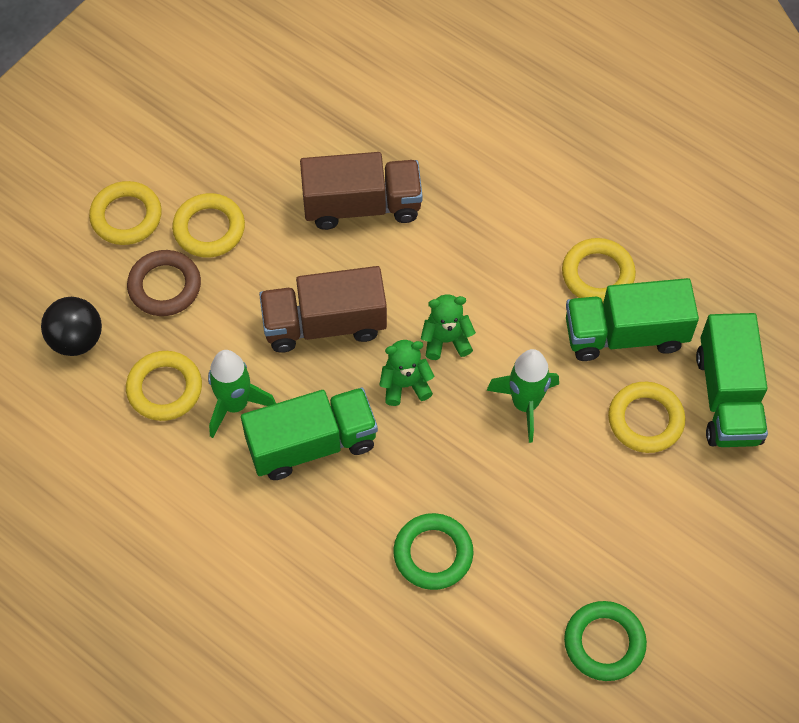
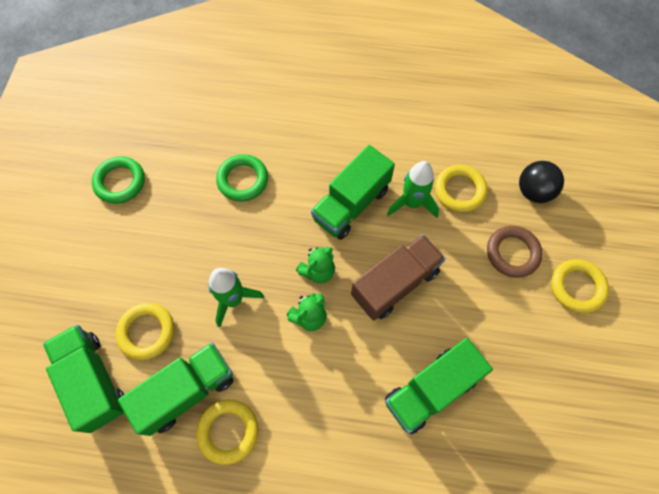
camera: 150 degrees right, 5 degrees up
yellow ring [172,193,245,257] -> none
brown truck [300,152,423,230] -> green truck [385,338,493,434]

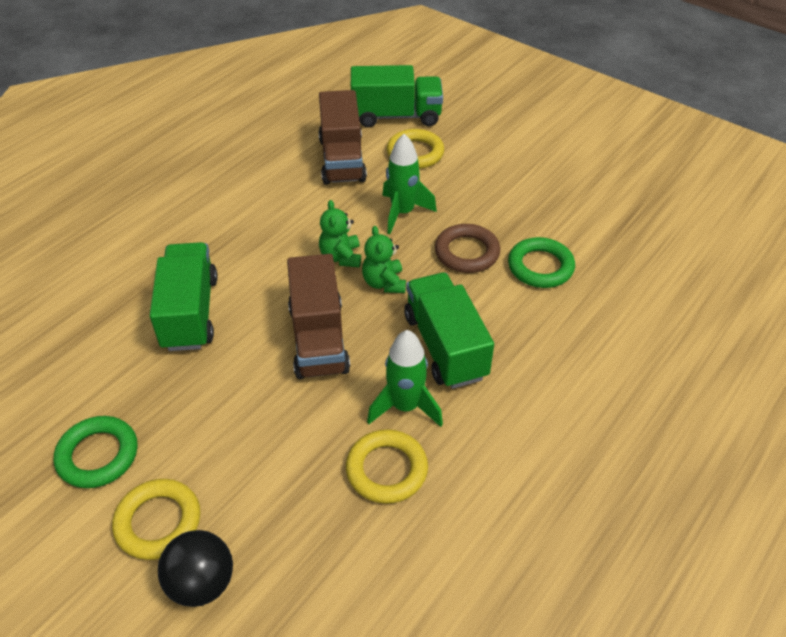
camera: 120 degrees right, 20 degrees down
green ring [92,156,145,204] -> green ring moved to [54,416,138,488]
green truck [118,342,233,436] -> brown truck [318,90,367,185]
yellow ring [196,400,258,465] -> none
brown ring [487,226,543,278] -> brown ring moved to [435,224,500,273]
black ball [519,161,564,203] -> black ball moved to [158,530,233,607]

